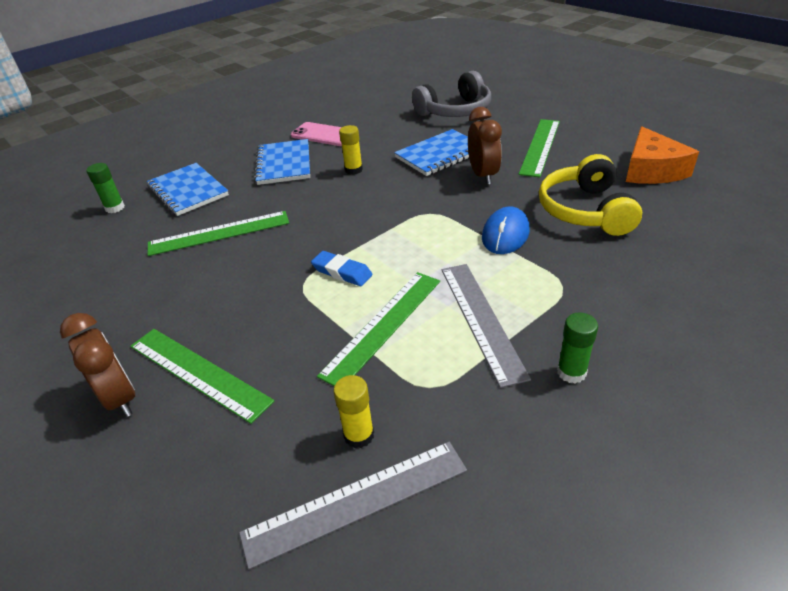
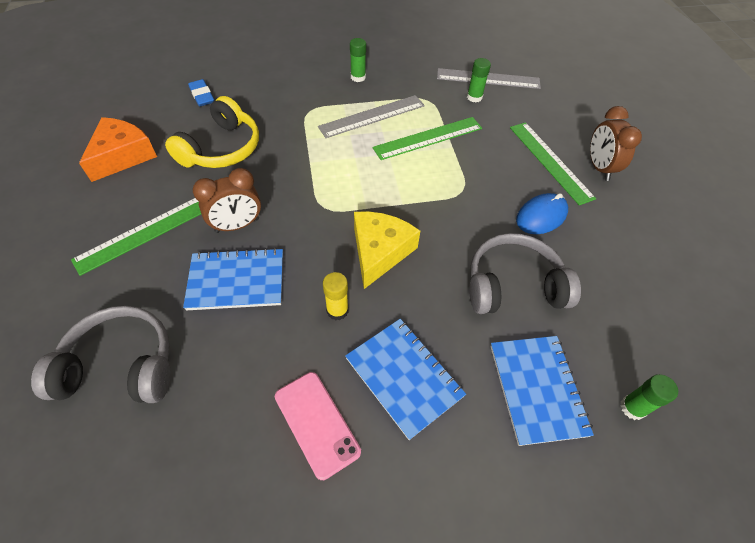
camera: 155 degrees left, 15 degrees up
green ruler [148,211,289,256] -> grey headphones [469,233,581,314]
blue notebook [254,139,310,185] -> blue notebook turned 60 degrees counterclockwise [345,319,466,440]
blue eraser [311,251,373,286] -> blue eraser moved to [188,79,214,106]
yellow glue stick [333,375,374,448] -> green glue stick [467,58,491,103]
grey ruler [442,264,531,388] -> grey ruler turned 45 degrees clockwise [318,95,425,138]
brown clock [468,107,502,185] -> brown clock turned 135 degrees counterclockwise [193,168,261,233]
blue mouse [482,206,530,254] -> blue mouse moved to [516,193,568,234]
none -> yellow cheese [354,211,420,289]

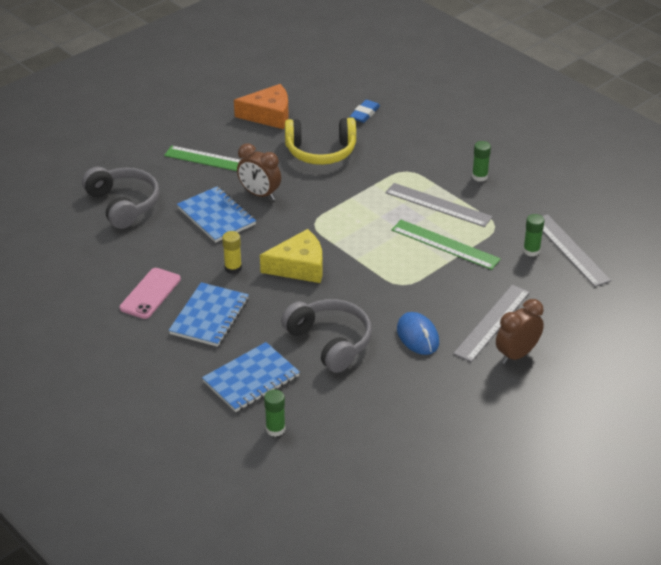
camera: 60 degrees right, 15 degrees down
green ruler [510,122,596,205] -> grey ruler [453,285,530,362]
blue mouse [516,193,568,234] -> blue mouse turned 45 degrees clockwise [397,312,439,355]

